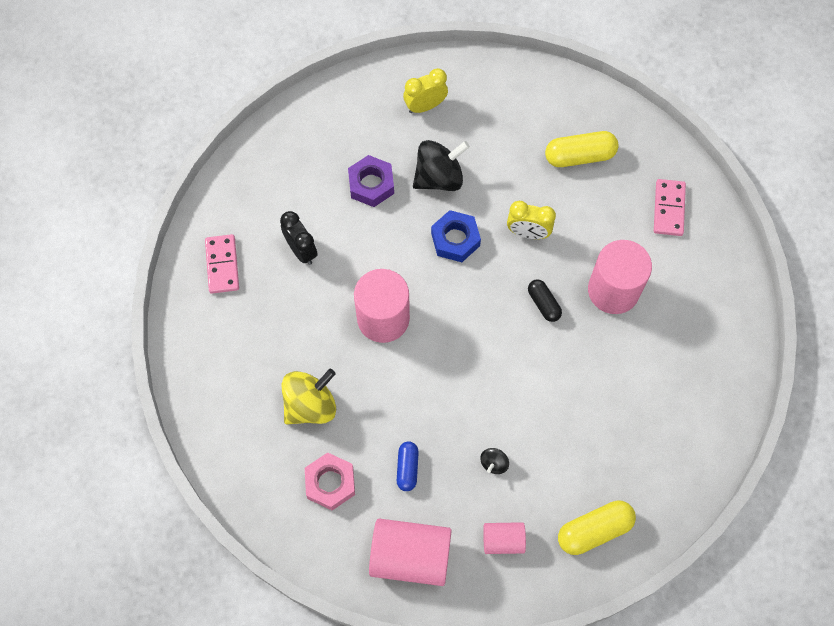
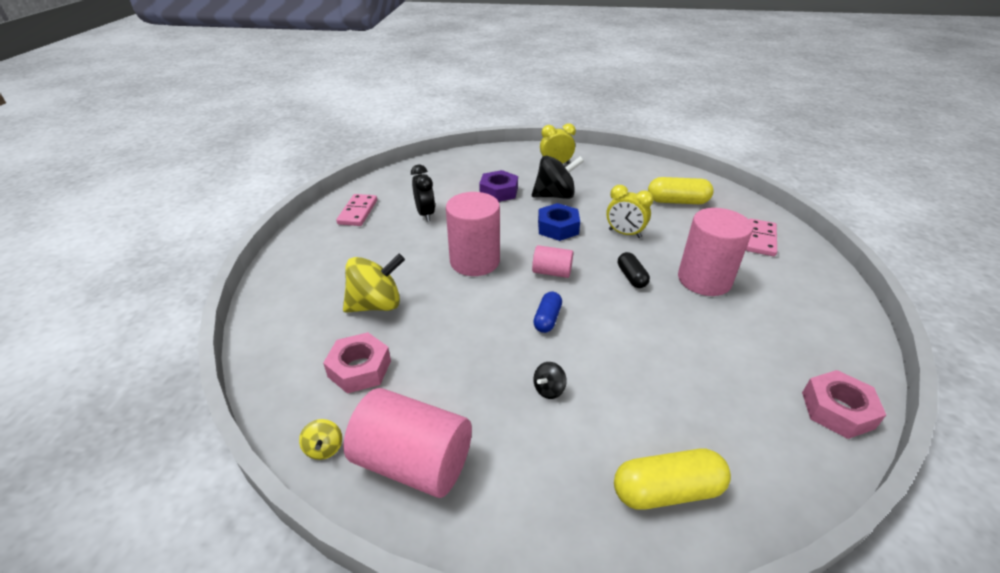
camera: 15 degrees right, 30 degrees down
blue capsule [397,441,419,491] -> blue capsule moved to [533,291,562,333]
pink cylinder [483,522,526,554] -> pink cylinder moved to [532,245,573,278]
none -> yellow spinning top [299,419,342,460]
none -> pink nut [802,370,886,439]

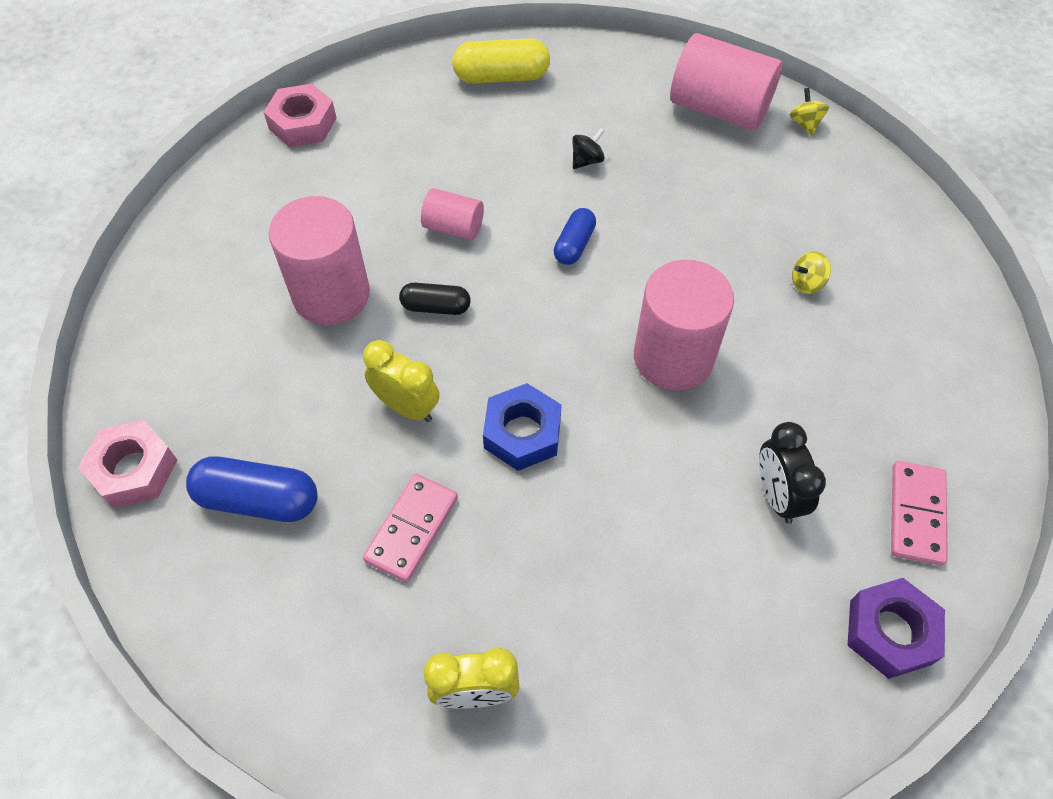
camera: 175 degrees left, 20 degrees up
pink nut [323,332,391,394] -> pink nut moved to [78,420,177,508]
yellow spinning top [343,254,405,313] -> yellow spinning top [792,251,831,294], size x0.47
purple nut [479,170,518,202] -> purple nut moved to [847,578,945,679]
black spinning top [532,156,584,199] -> none
pink cylinder [532,245,573,278] -> pink cylinder moved to [421,188,484,240]
black capsule [618,252,650,288] -> black capsule turned 75 degrees counterclockwise [399,283,471,315]
yellow capsule [648,177,714,204] -> blue capsule [186,457,318,522]
pink domino [746,218,777,256] -> pink domino moved to [363,474,458,582]

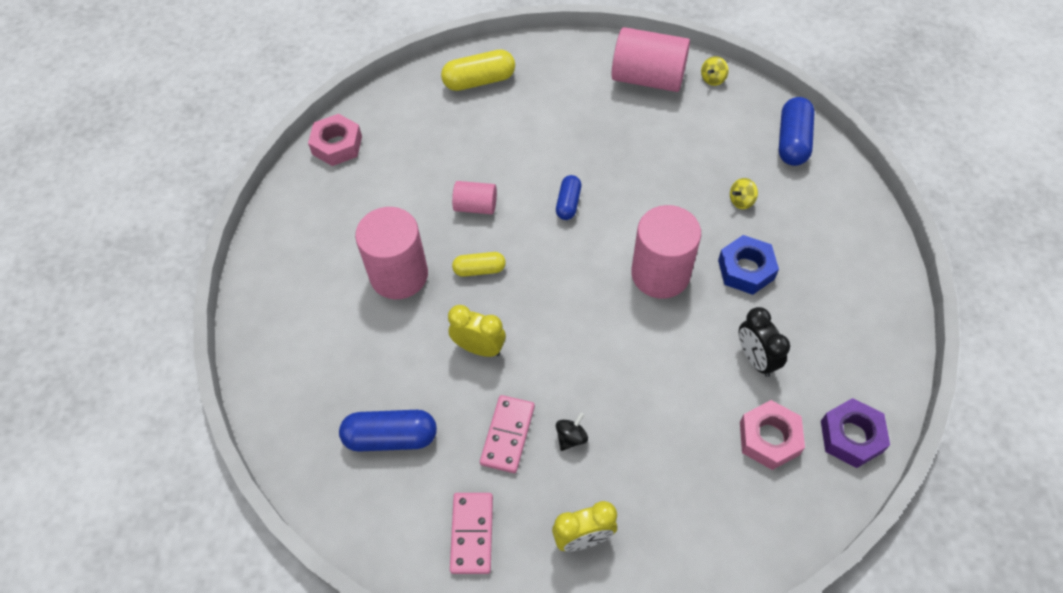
camera: 10 degrees left, 0 degrees up
pink nut [78,420,177,508] -> pink nut moved to [740,400,805,470]
black capsule [399,283,471,315] -> yellow capsule [452,252,506,277]
blue nut [483,383,562,471] -> blue nut moved to [718,235,779,295]
black spinning top [572,128,605,169] -> black spinning top moved to [556,412,588,451]
yellow spinning top [790,88,829,136] -> yellow spinning top turned 120 degrees counterclockwise [701,56,729,86]
pink domino [891,461,948,566] -> pink domino moved to [450,493,493,574]
none -> blue capsule [779,97,815,166]

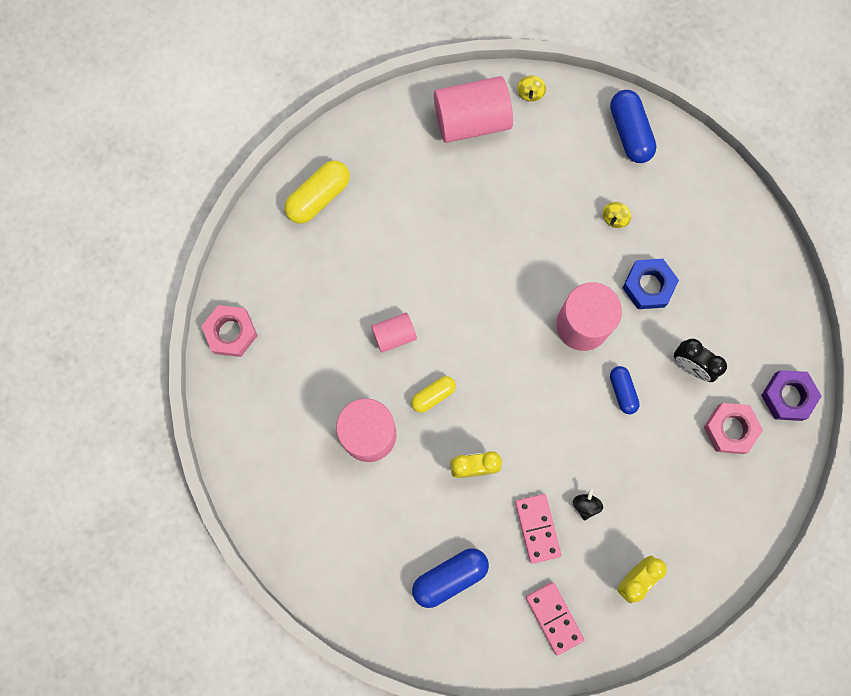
camera: 30 degrees left, 20 degrees up
blue capsule [556,175,581,220] -> blue capsule moved to [610,366,640,414]

